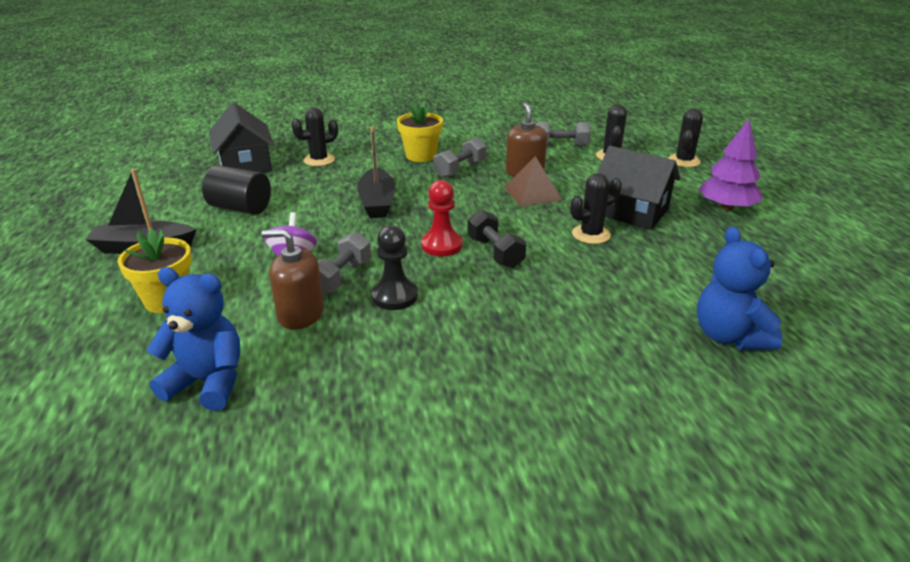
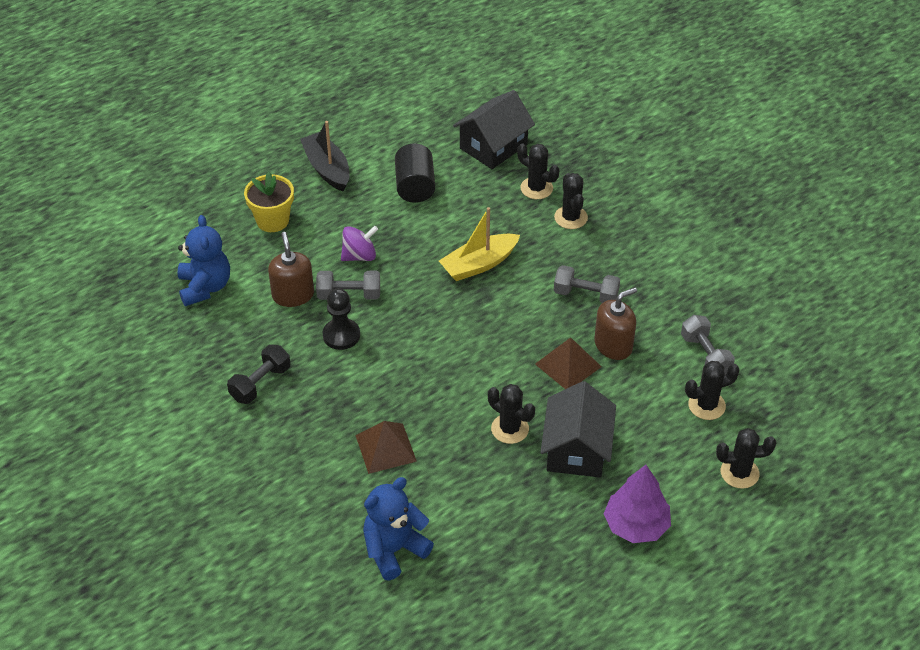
camera: 65 degrees right, 15 degrees up
black boat [357,126,395,218] -> yellow boat [439,207,520,281]
yellow flower pot [397,102,443,162] -> none
red pawn [421,180,462,256] -> none
black dumbbell [468,210,526,268] -> black dumbbell moved to [227,344,291,404]
none -> brown pyramid [355,421,417,474]
none -> black cactus [554,173,588,229]

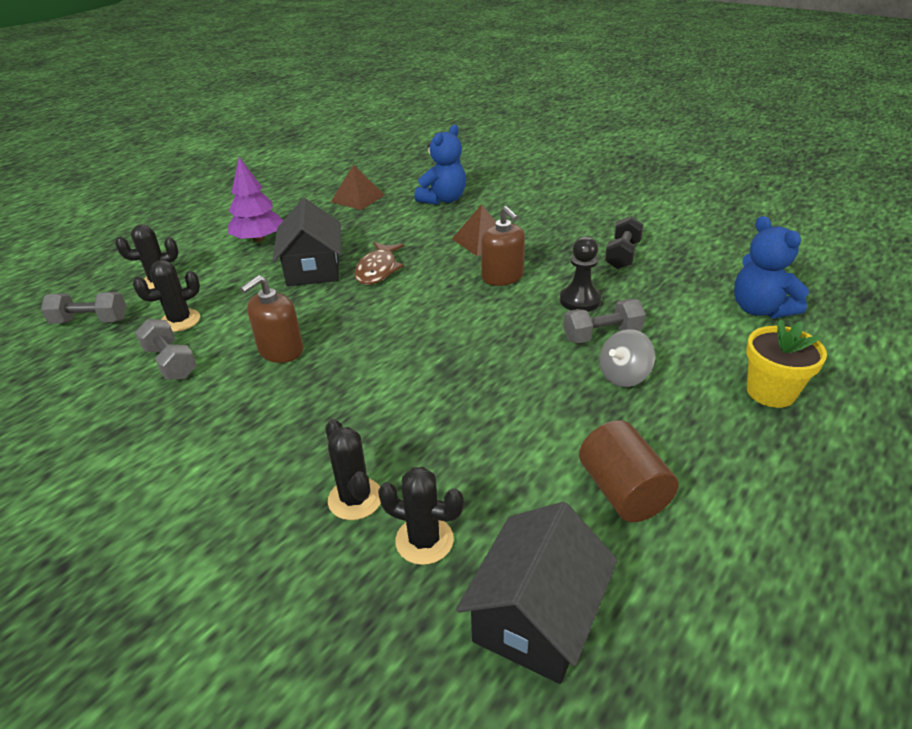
camera: 165 degrees right, 10 degrees down
brown soap dispenser [268,232,314,307] -> brown soap dispenser moved to [481,206,525,286]
black boat [300,121,350,192] -> none
purple spinning top [341,226,378,261] -> grey spinning top [600,329,655,387]
black cylinder [395,144,435,203] -> brown cylinder [579,420,679,522]
yellow boat [439,207,520,281] -> none
black cactus [488,384,535,444] -> brown fish [355,242,404,285]
brown pyramid [535,337,602,389] -> brown pyramid moved to [331,165,384,210]
grey dumbbell [554,265,620,303] -> grey dumbbell moved to [41,292,126,324]

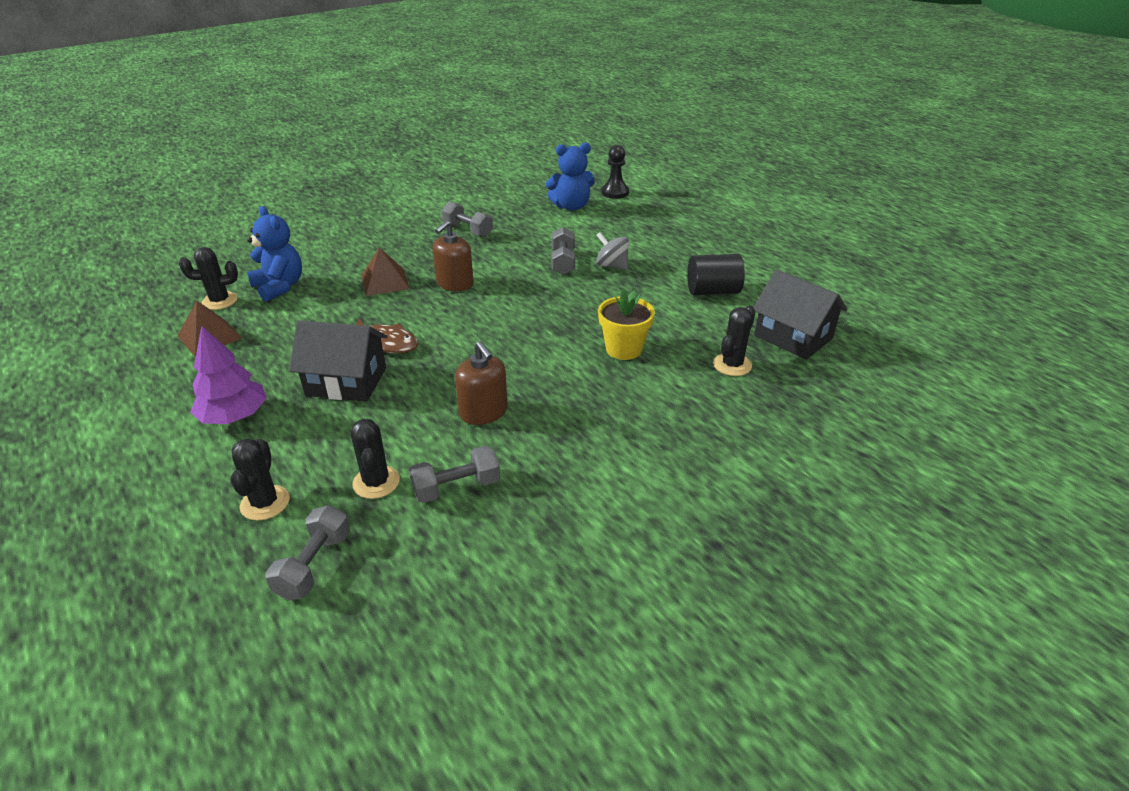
camera: 75 degrees left, 0 degrees up
black cactus [325,419,381,520] -> black cactus moved to [179,247,238,310]
brown soap dispenser [481,206,525,286] -> brown soap dispenser turned 135 degrees clockwise [433,221,474,291]
black pawn [560,236,601,312] -> black pawn moved to [601,145,629,199]
brown cylinder [579,420,679,522] -> black cylinder [687,254,745,295]
grey spinning top [600,329,655,387] -> grey spinning top turned 150 degrees clockwise [596,232,629,270]
black dumbbell [605,216,644,269] -> grey dumbbell [441,202,493,237]
yellow flower pot [746,319,827,408] -> yellow flower pot moved to [598,289,655,360]

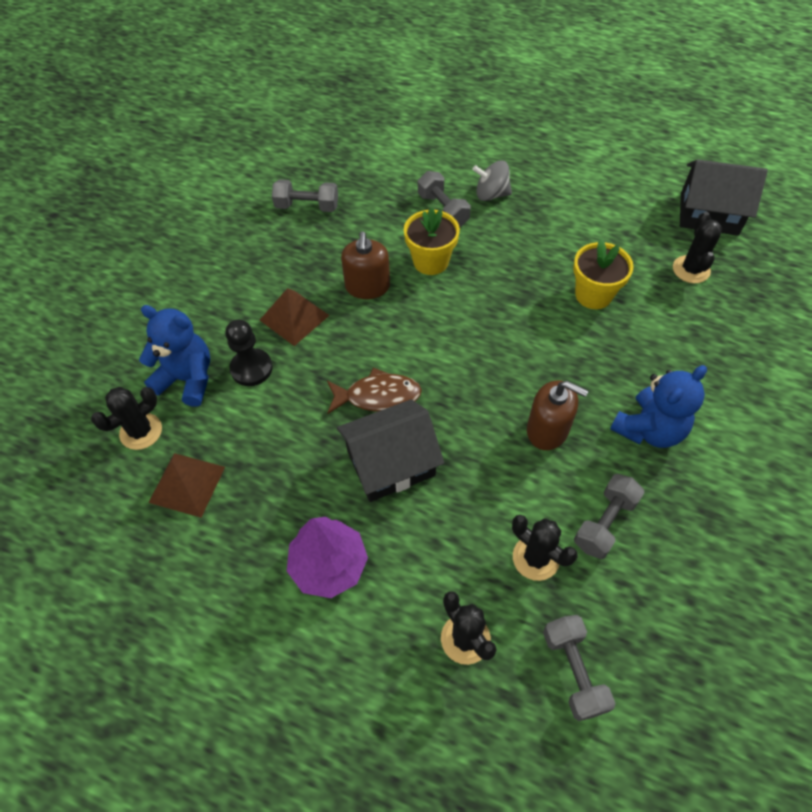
camera: 30 degrees left, 20 degrees up
blue teddy bear [546,143,595,211] -> blue teddy bear moved to [610,365,707,448]
black pawn [601,145,629,199] -> black pawn moved to [225,320,273,386]
black cylinder [687,254,745,295] -> none
none -> yellow flower pot [404,207,460,275]

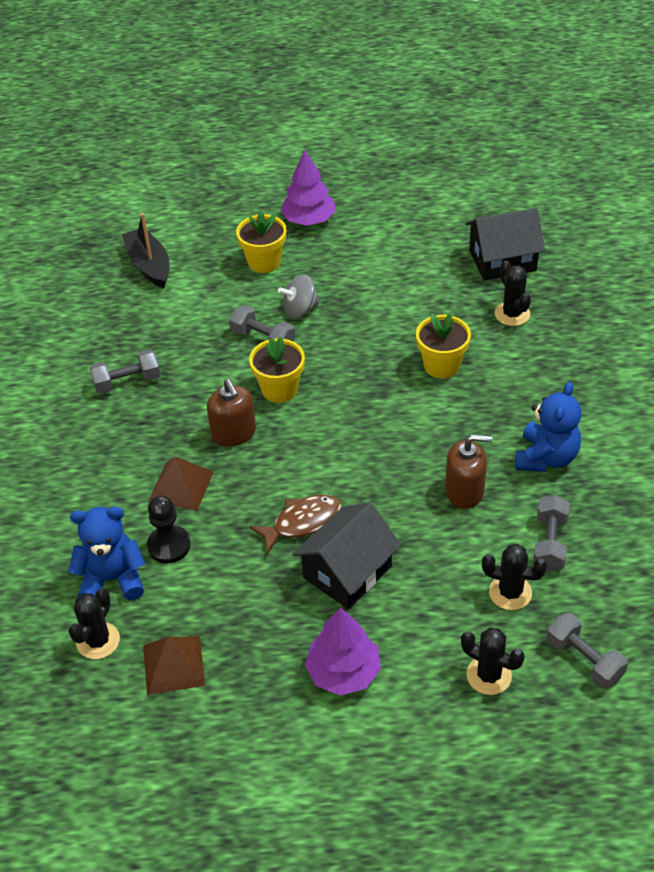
camera: 25 degrees left, 10 degrees down
none -> black boat [122,213,169,288]
none -> yellow flower pot [236,211,286,273]
none -> purple tree [280,150,336,226]

